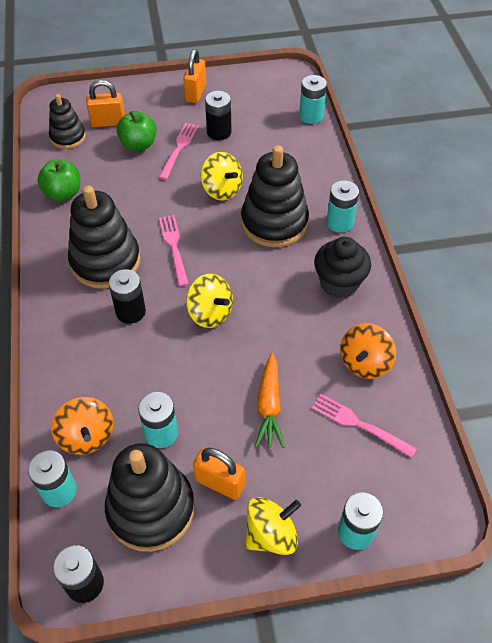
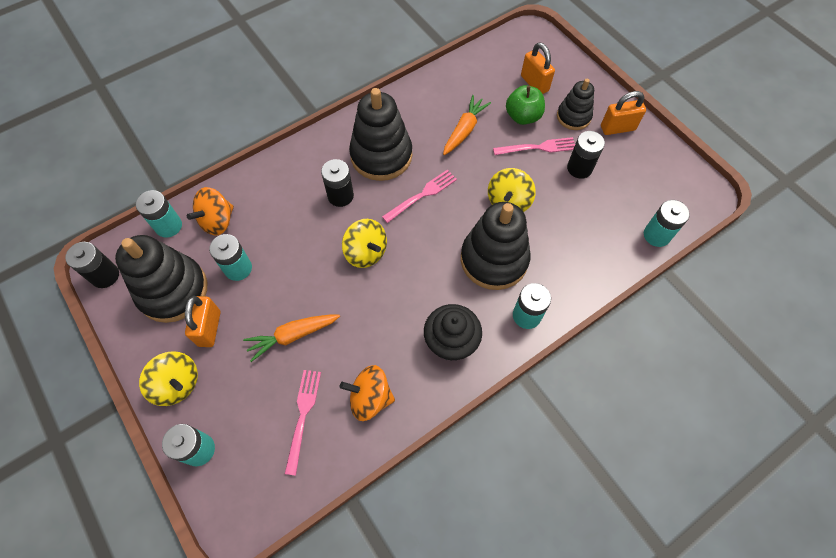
camera: 65 degrees right, 10 degrees up
green apple [37,160,80,201] -> none
black stacking toy [49,94,86,149] -> black stacking toy moved to [557,79,594,130]
yellow spinning top [186,274,233,328] -> yellow spinning top turned 60 degrees counterclockwise [342,219,387,268]
none -> orange carrot [443,95,491,155]

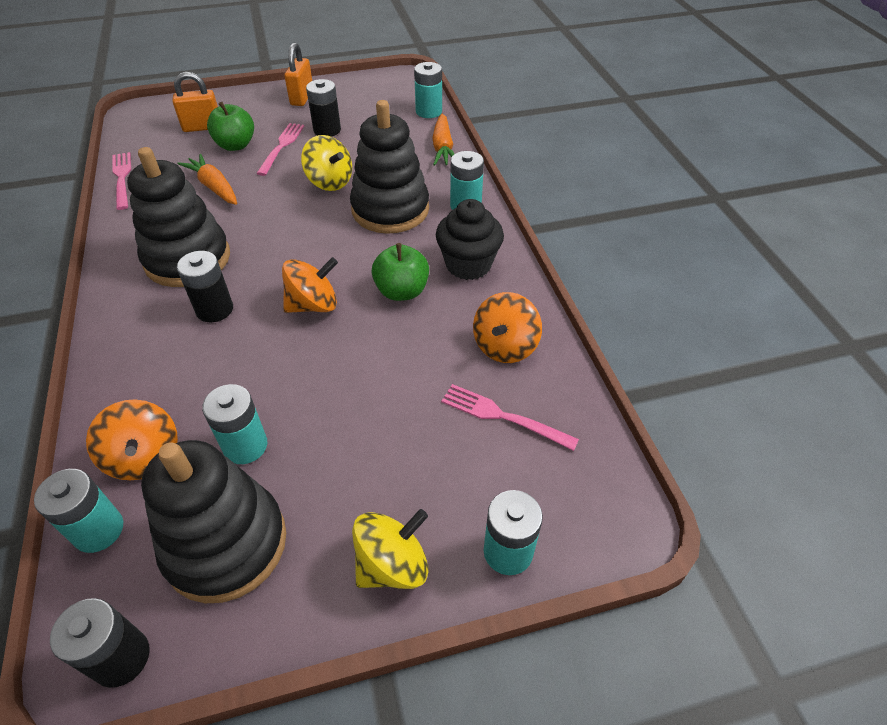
camera: 70 degrees left, 15 degrees down
orange padlock [185,296,221,347] -> none
orange carrot [243,315,340,362] -> orange carrot moved to [432,113,454,166]
yellow spinning top [342,219,387,268] -> orange spinning top [282,257,338,313]
pink fork [382,170,457,223] -> pink fork moved to [112,152,131,210]
black stacking toy [557,79,594,130] -> none
none -> green apple [372,243,429,301]

